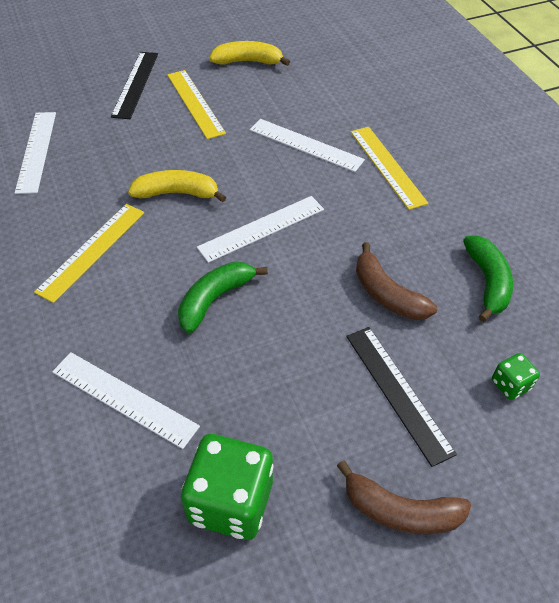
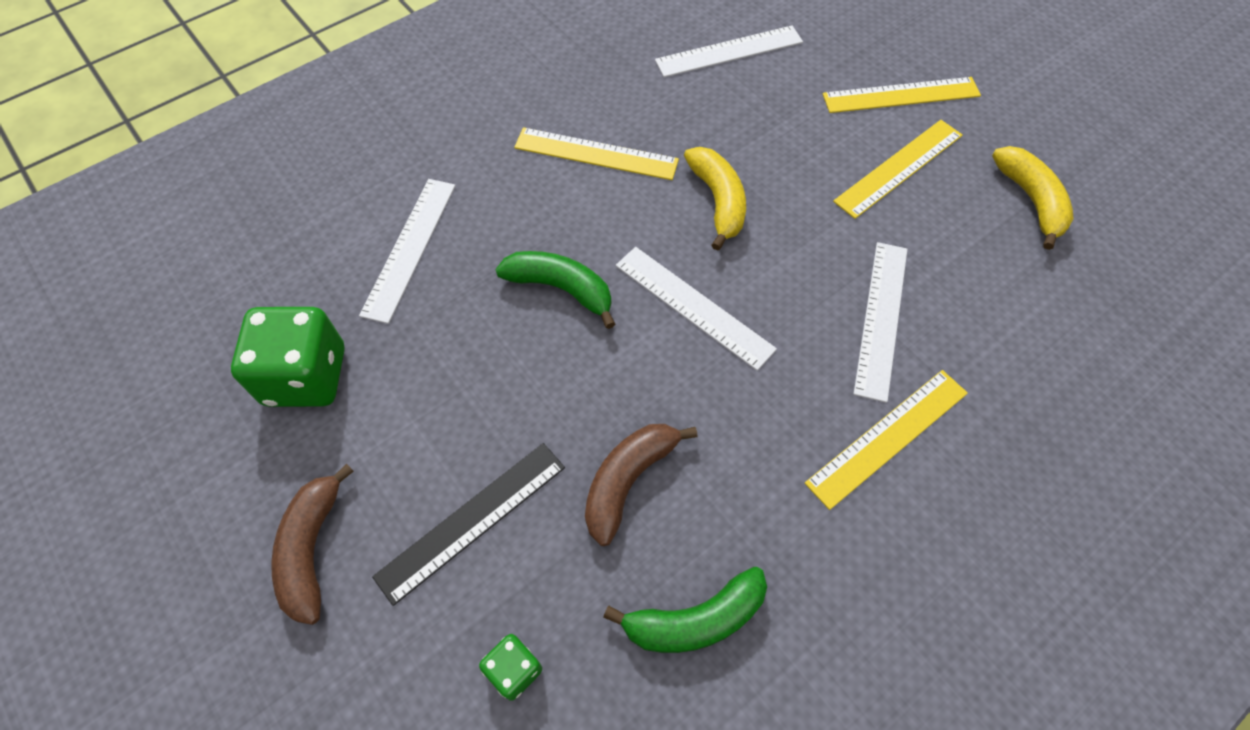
camera: 75 degrees right, 10 degrees up
black ruler [111,52,158,119] -> yellow ruler [823,77,981,113]

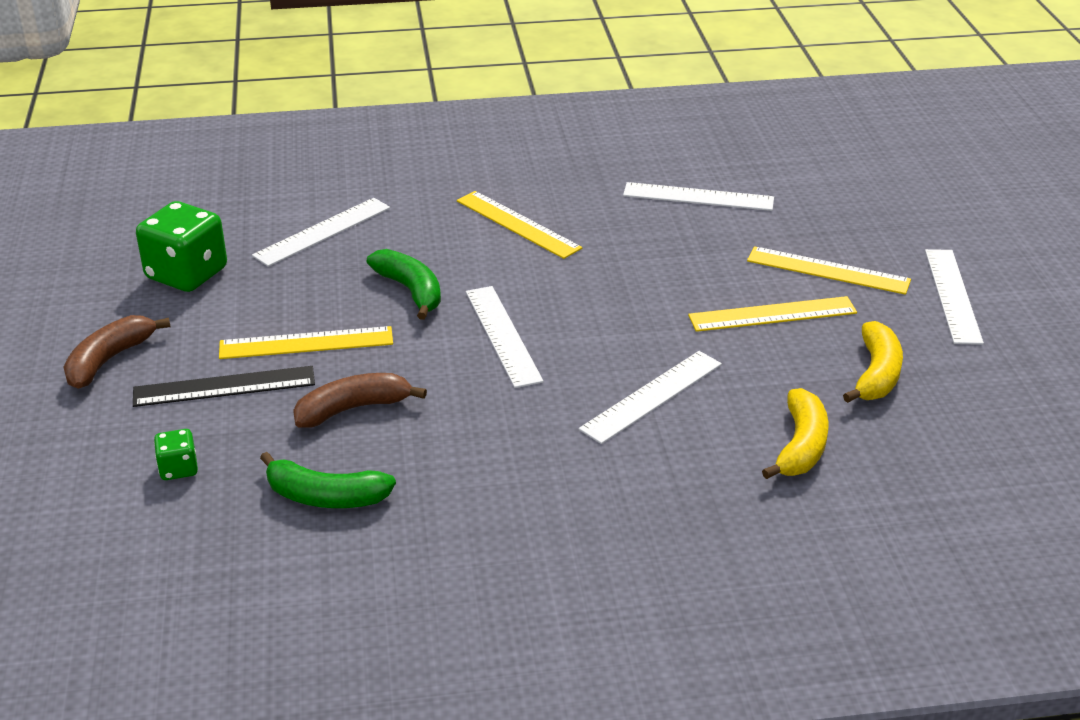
camera: 30 degrees right, 25 degrees down
yellow banana [684,147,746,251] -> yellow banana moved to [762,388,829,479]
yellow ruler [805,370,968,510] -> yellow ruler moved to [219,326,393,359]
none -> white ruler [925,249,984,345]

